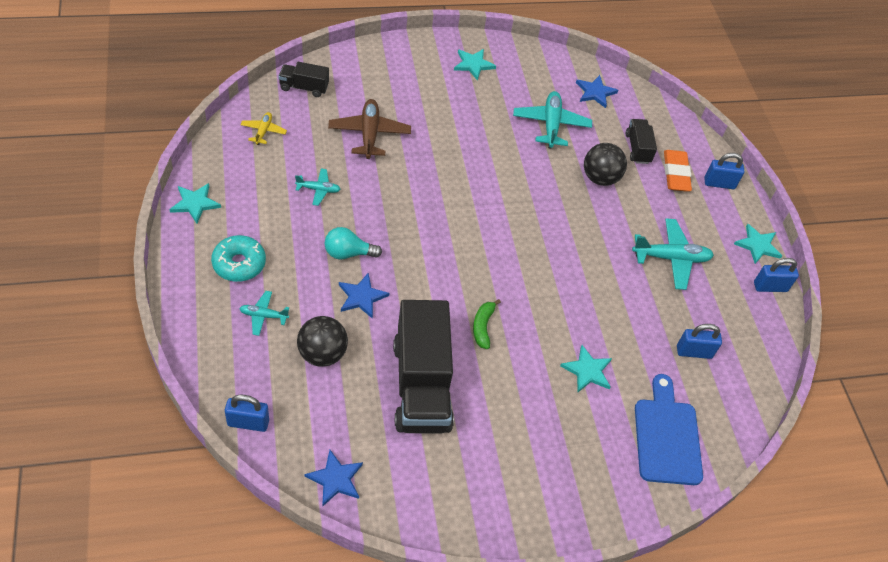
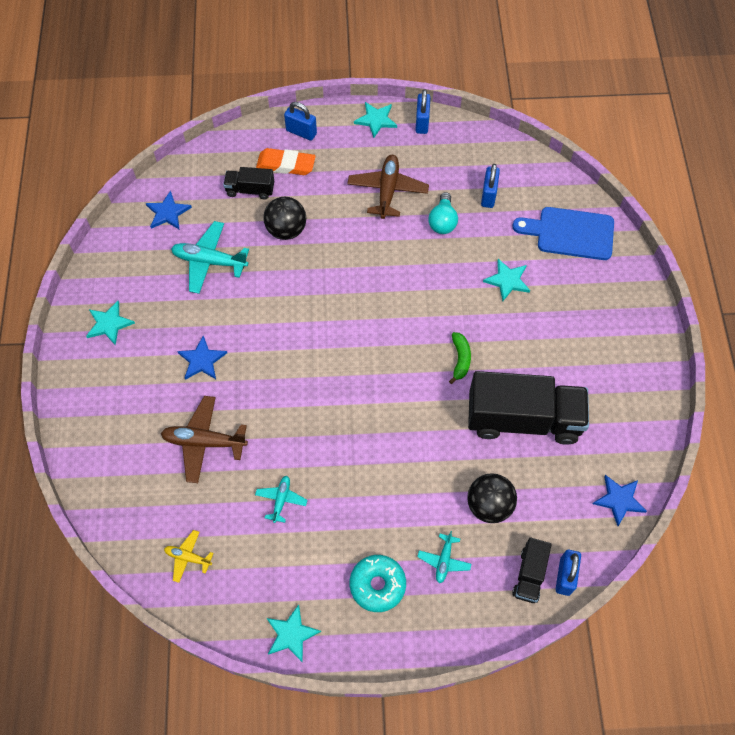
camera: 75 degrees left, 10 degrees up
black truck [278,62,329,97] -> black truck moved to [512,537,552,603]
turquoise light bulb [325,227,382,259] -> turquoise light bulb moved to [429,192,458,234]
blue star [339,273,389,319] -> blue star moved to [177,336,227,380]
green banana [473,299,501,349] -> green banana turned 105 degrees counterclockwise [449,332,471,384]
turquoise plane [632,218,714,290] -> brown plane [347,155,429,219]
blue padlock [704,153,744,189] -> blue padlock turned 75 degrees counterclockwise [284,102,317,141]

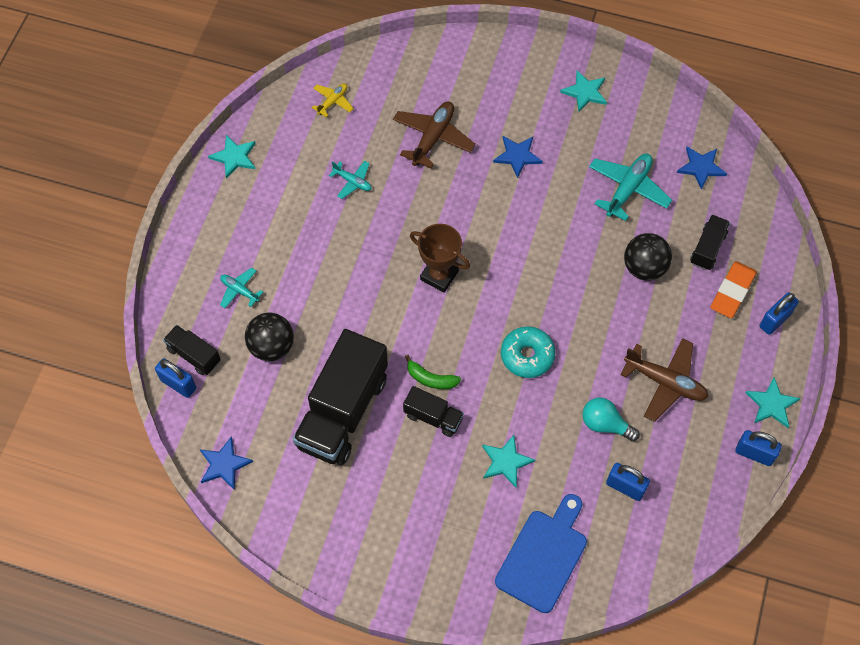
camera: 110 degrees right, 0 degrees up
turquoise donut [349,555,406,612] -> turquoise donut moved to [501,326,556,378]
none -> black truck [403,386,464,437]
none -> brown trophy [410,224,470,293]

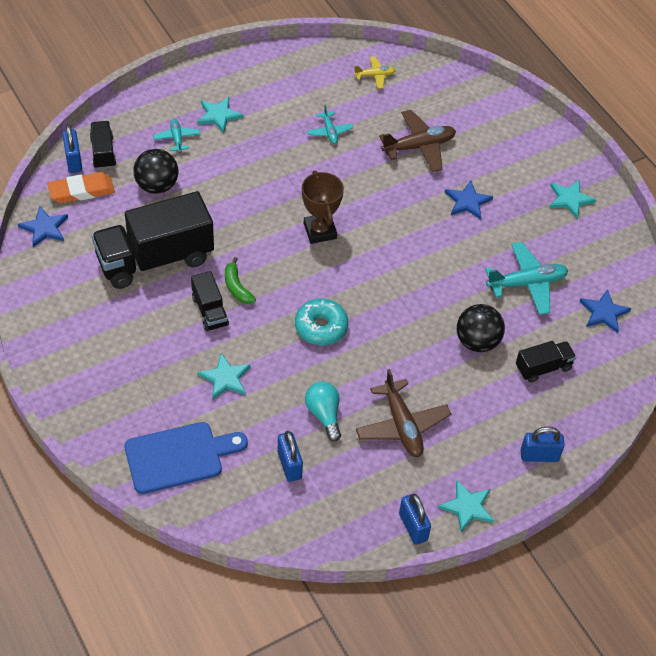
camera: 40 degrees right, 10 degrees down
turquoise star [208,135,256,179] -> turquoise star moved to [197,97,243,133]
orange eraser [710,261,757,318] -> orange eraser moved to [47,172,115,203]

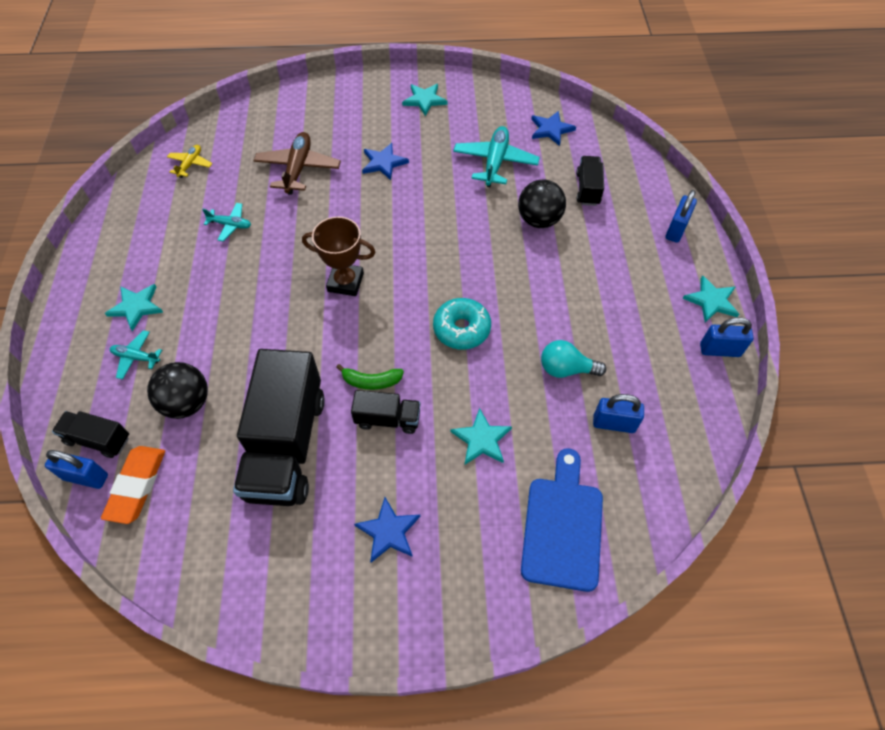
camera: 60 degrees left, 5 degrees up
blue star [18,206,68,247] -> blue star moved to [354,497,420,562]
brown plane [356,369,451,457] -> none

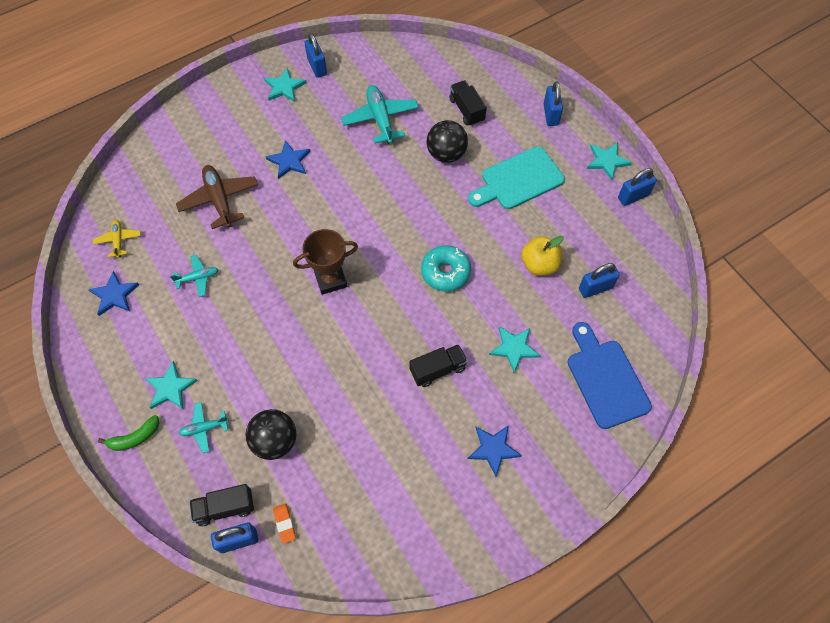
camera: 30 degrees left, 5 degrees up
orange eraser [101,446,165,524] -> orange eraser [273,503,296,544], size x0.53
black truck [233,349,325,506] -> none
green banana [336,364,404,390] -> green banana moved to [98,415,159,451]
blue star [531,111,576,146] -> blue star moved to [89,271,139,316]
turquoise light bulb [541,340,606,378] -> yellow apple [521,236,564,276]
none -> blue padlock [304,33,327,78]
none -> turquoise cutting board [468,146,565,209]

